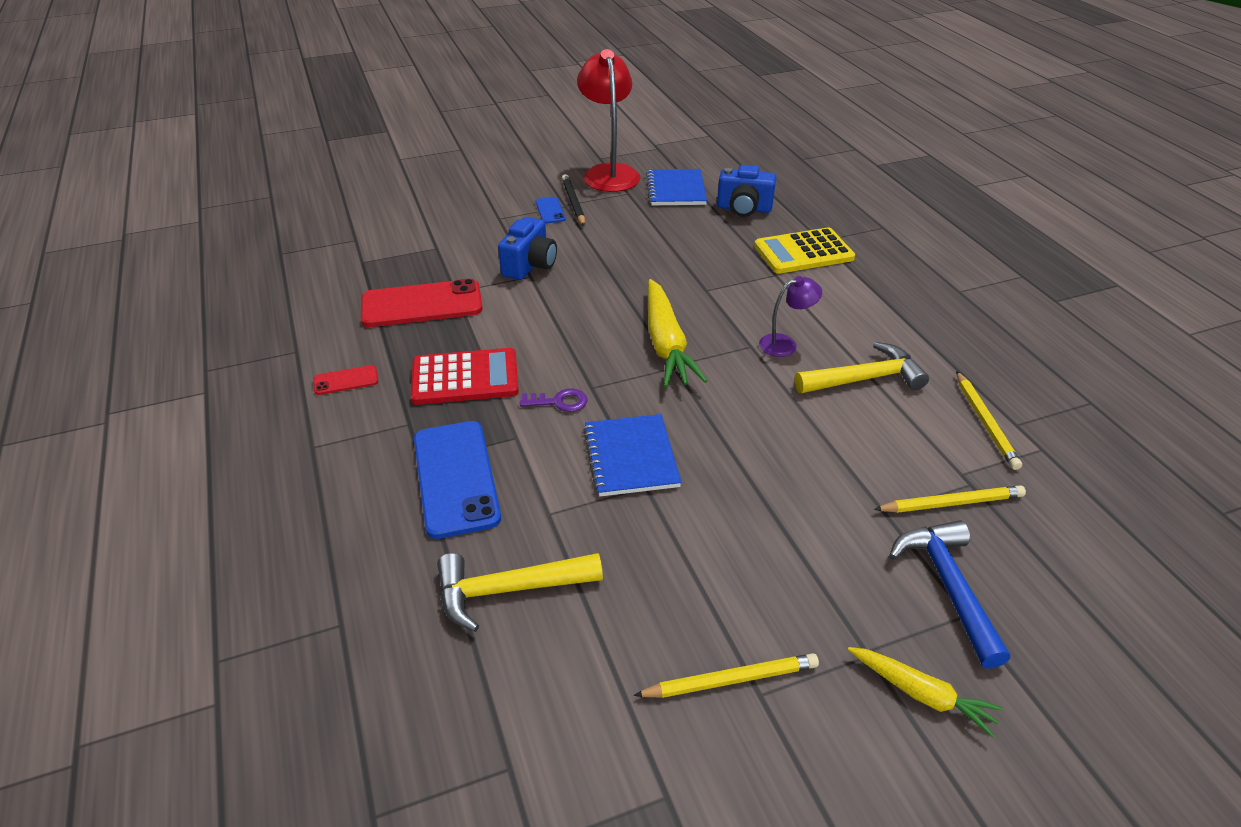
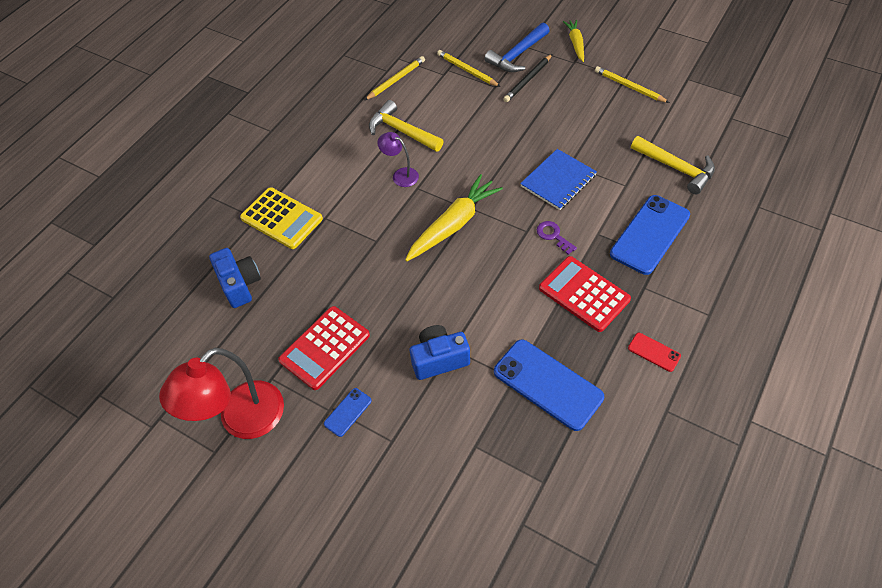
camera: 125 degrees left, 15 degrees up
red phone [361,279,483,327] -> blue phone [494,339,604,431]
black pencil [562,174,585,226] -> black pencil moved to [504,54,552,102]
blue notebook [646,169,707,205] -> none
none -> red calculator [278,306,370,390]

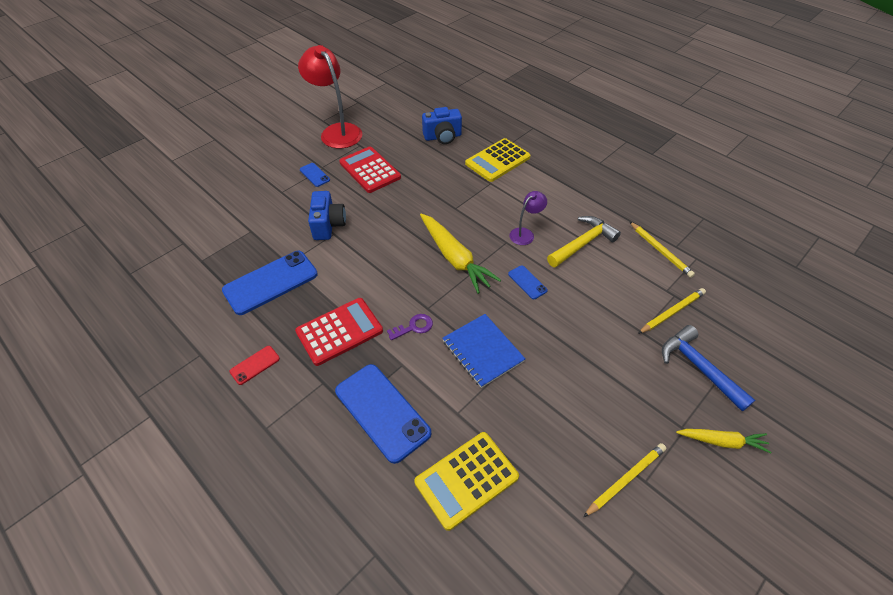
camera: 100 degrees right, 5 degrees down
black pencil [504,54,552,102] -> none
yellow hammer [631,136,715,194] -> yellow calculator [414,432,519,531]
none -> blue phone [508,265,548,299]

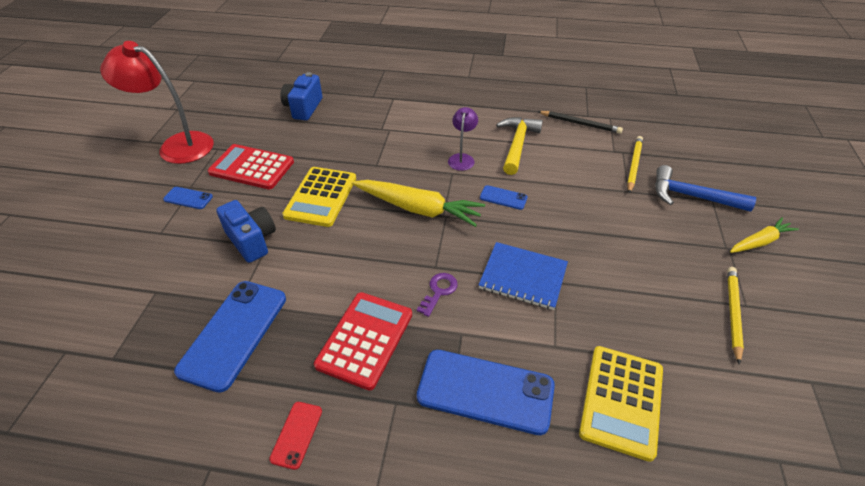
camera: 35 degrees left, 5 degrees down
blue camera [422,107,462,144] -> blue camera turned 150 degrees clockwise [280,72,322,120]
yellow calculator [465,138,531,182] -> yellow calculator moved to [282,167,356,227]
yellow pencil [629,221,695,278] -> black pencil [537,111,623,134]

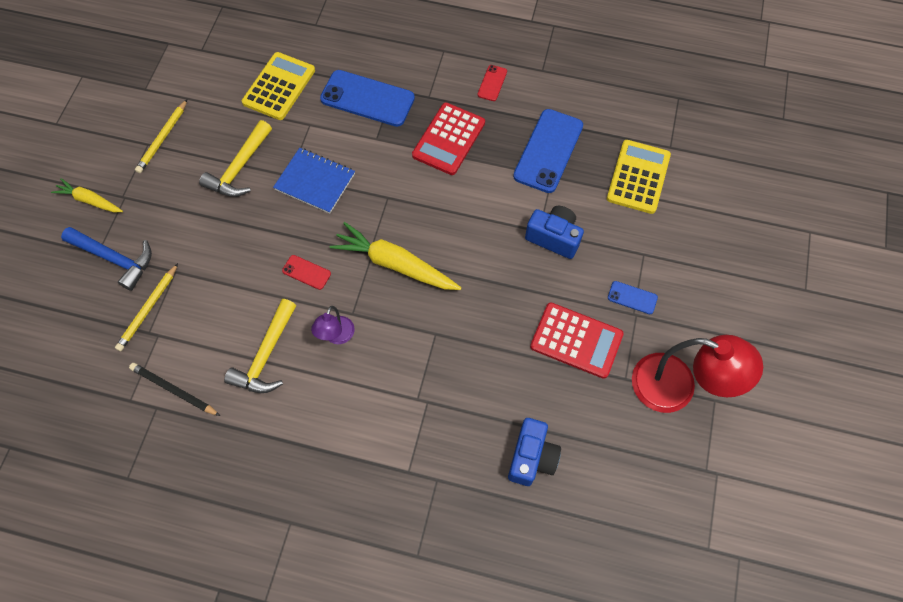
camera: 175 degrees left, 20 degrees up
blue camera [216,200,276,263] -> blue camera turned 150 degrees clockwise [525,206,584,259]
yellow calculator [282,167,356,227] -> yellow calculator moved to [607,140,671,214]
purple key [417,273,458,317] -> none
blue phone [480,185,528,210] -> red phone [282,255,331,290]
yellow carrot [730,217,799,253] -> yellow carrot turned 45 degrees clockwise [51,178,123,212]
none -> yellow hammer [199,120,272,197]

